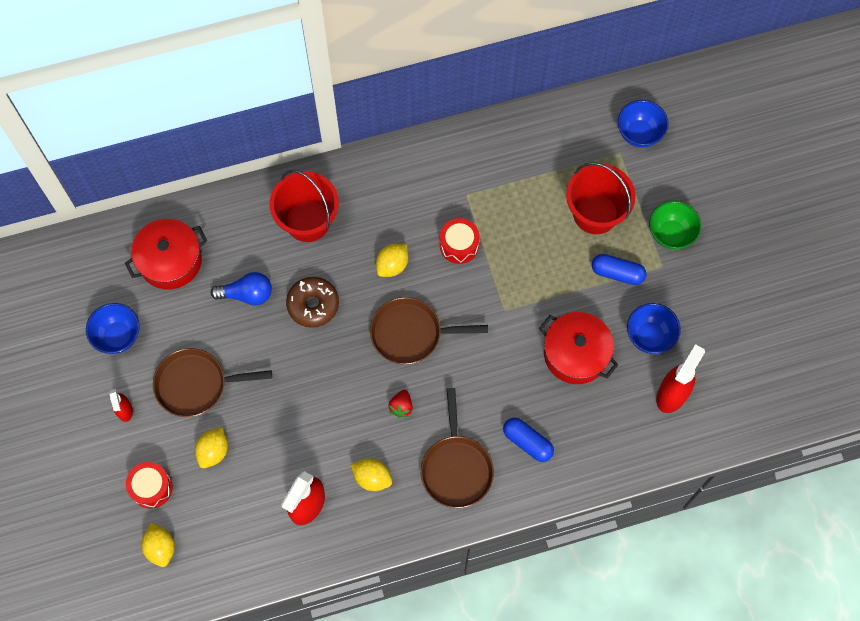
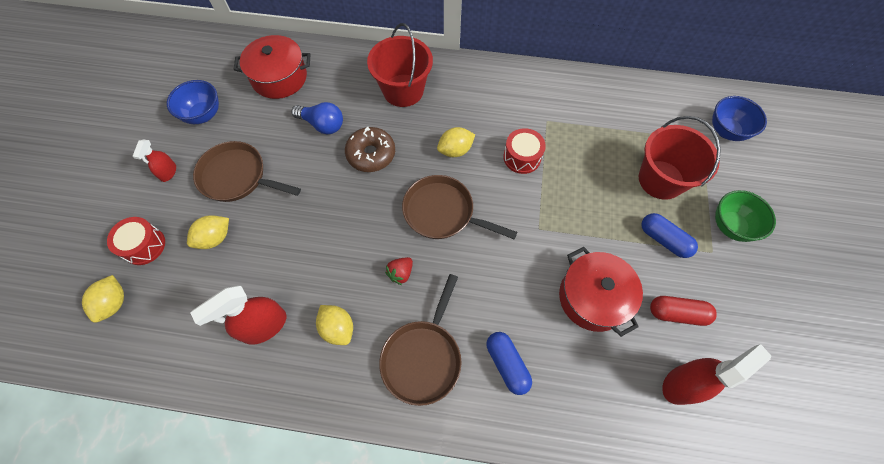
camera: 25 degrees right, 5 degrees down
blue bowl [627,303,681,354] -> red capsule [650,296,717,326]

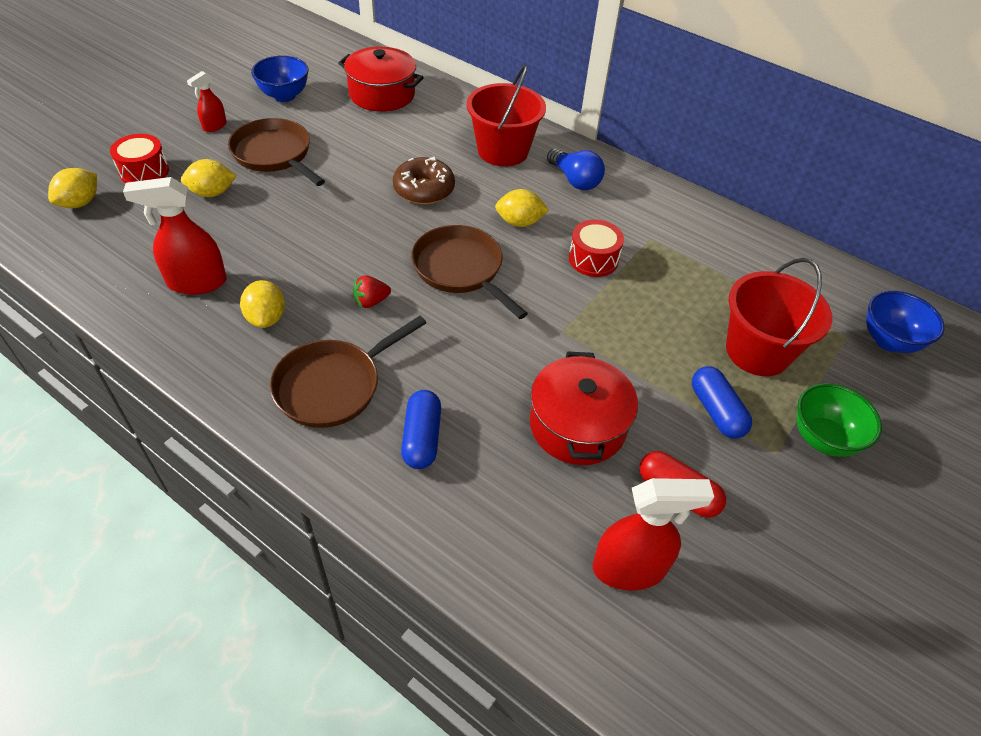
camera: 25 degrees right, 15 degrees down
blue light bulb [291,102,343,135] -> blue light bulb moved to [547,149,605,190]

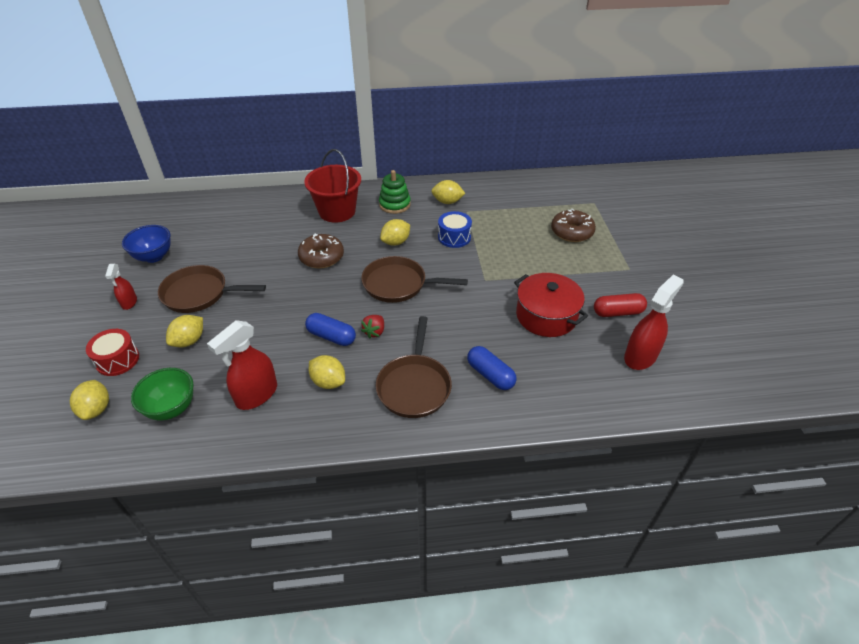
camera: 40 degrees left, 5 degrees down
red pot [338,47,424,112] -> none
blue light bulb [547,149,605,190] -> green stacking toy [379,170,411,214]
red drum [569,219,624,277] -> blue drum [438,211,472,248]
blue capsule [692,366,752,439] -> blue capsule moved to [305,313,356,346]
red bucket [726,258,832,376] -> brown donut [551,209,596,242]
green bowl [796,383,882,457] -> green bowl moved to [131,368,194,421]
blue bowl [866,291,945,353] -> none
none -> yellow lemon [432,180,466,204]

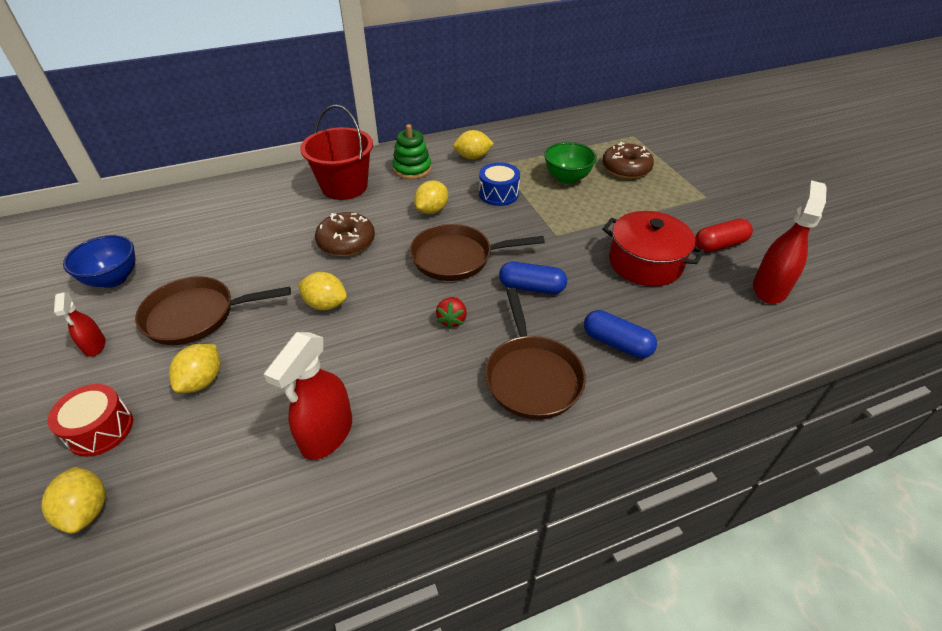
camera: 15 degrees left, 0 degrees up
green bowl [131,368,194,421] -> green bowl moved to [544,142,597,184]
blue capsule [305,313,356,346] -> blue capsule moved to [499,262,567,294]
yellow lemon [309,355,345,389] -> yellow lemon moved to [298,272,347,310]

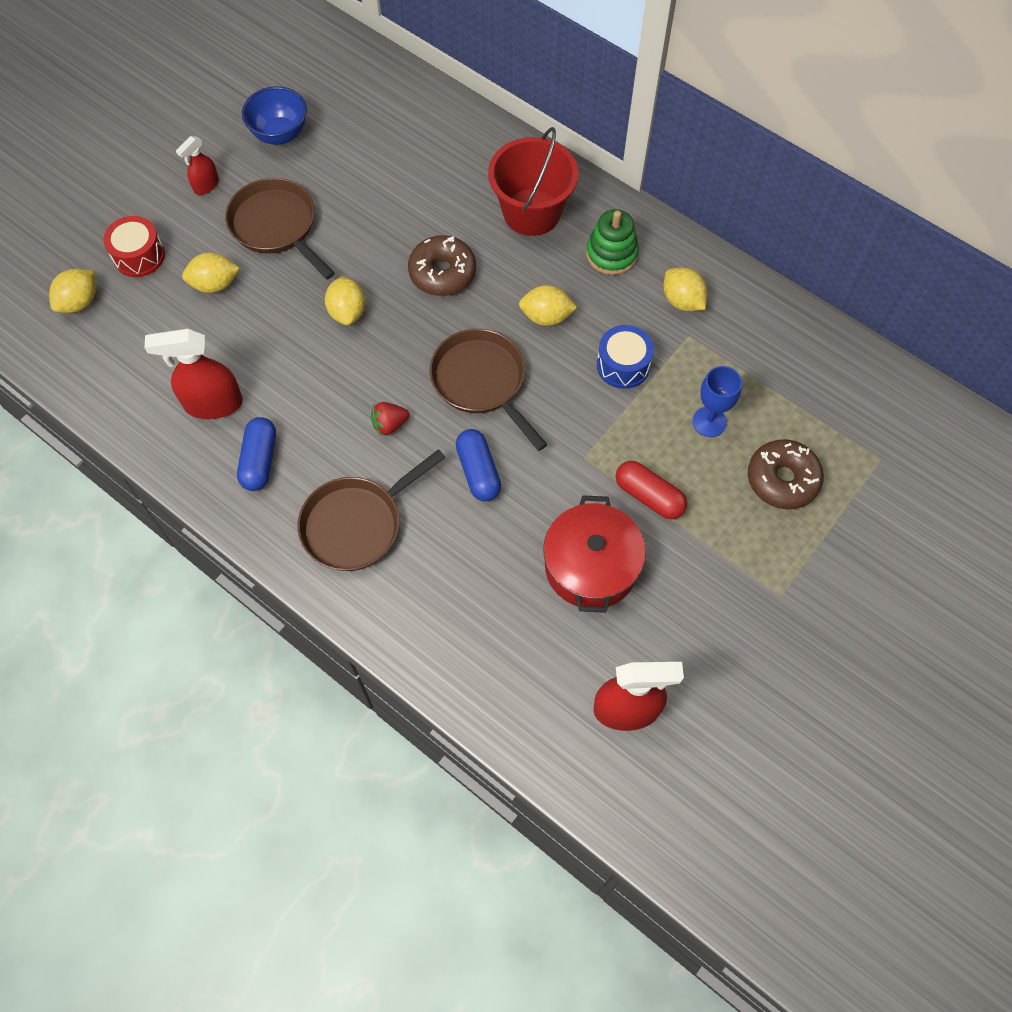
camera: 60 degrees right, 20 degrees up
green bowl [544,142,597,184] -> blue goblet [693,366,742,437]
blue capsule [584,310,657,358] -> blue capsule moved to [237,417,276,491]
red capsule [695,218,753,252] -> red capsule moved to [616,461,687,519]

